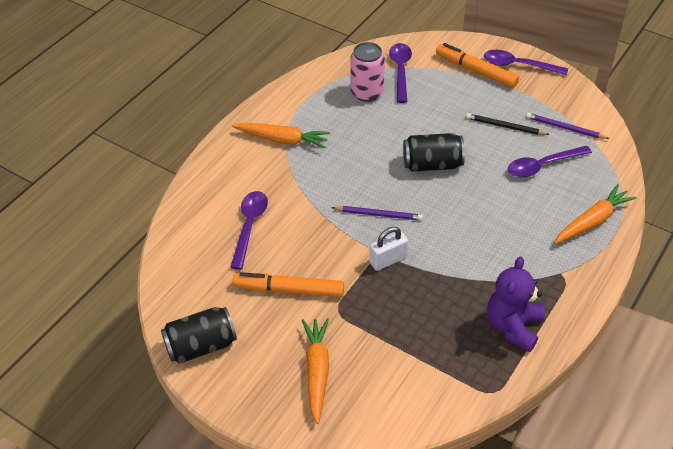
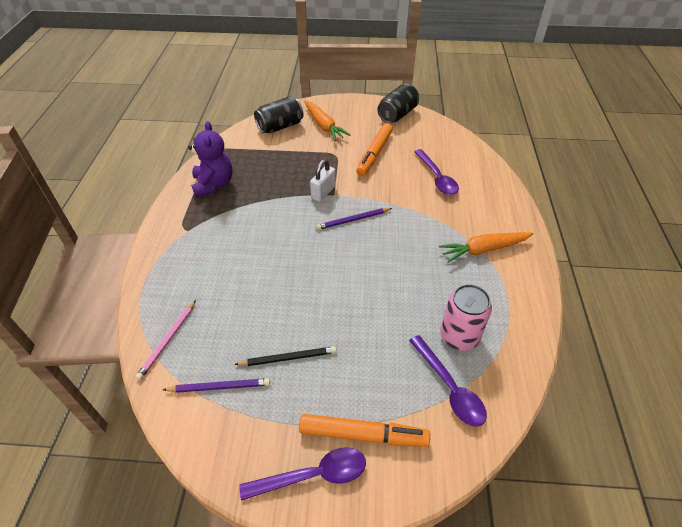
camera: 150 degrees right, 0 degrees up
orange marker [233,272,344,297] -> orange marker turned 135 degrees clockwise [356,123,393,176]
black can [403,133,465,172] -> black can moved to [254,96,304,134]
purple spoon [508,146,592,178] -> none
orange carrot [554,184,637,244] -> none
none -> pink pencil [135,300,196,380]

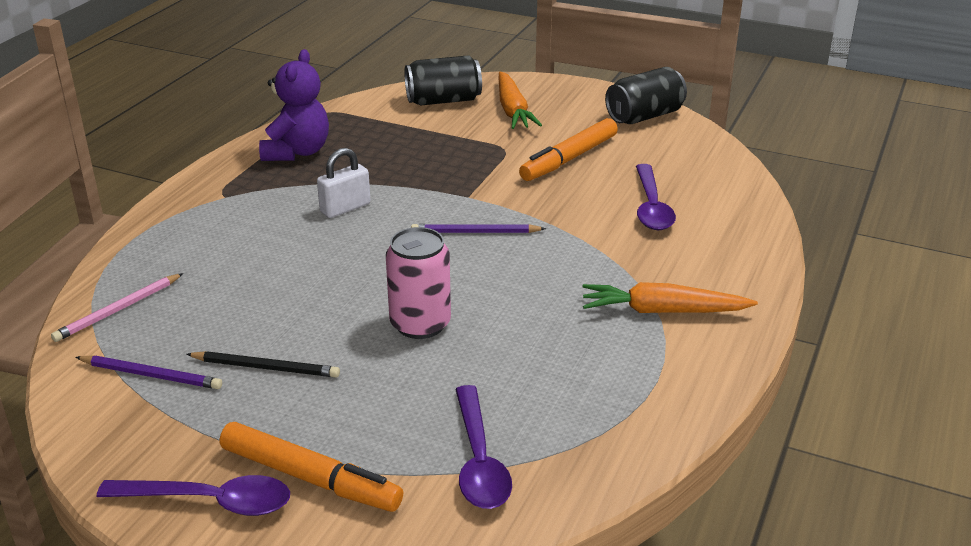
camera: 20 degrees right, 15 degrees down
white padlock [310,159,335,202] -> white padlock moved to [317,148,370,218]
pink can [440,284,492,351] -> pink can moved to [386,227,451,339]

